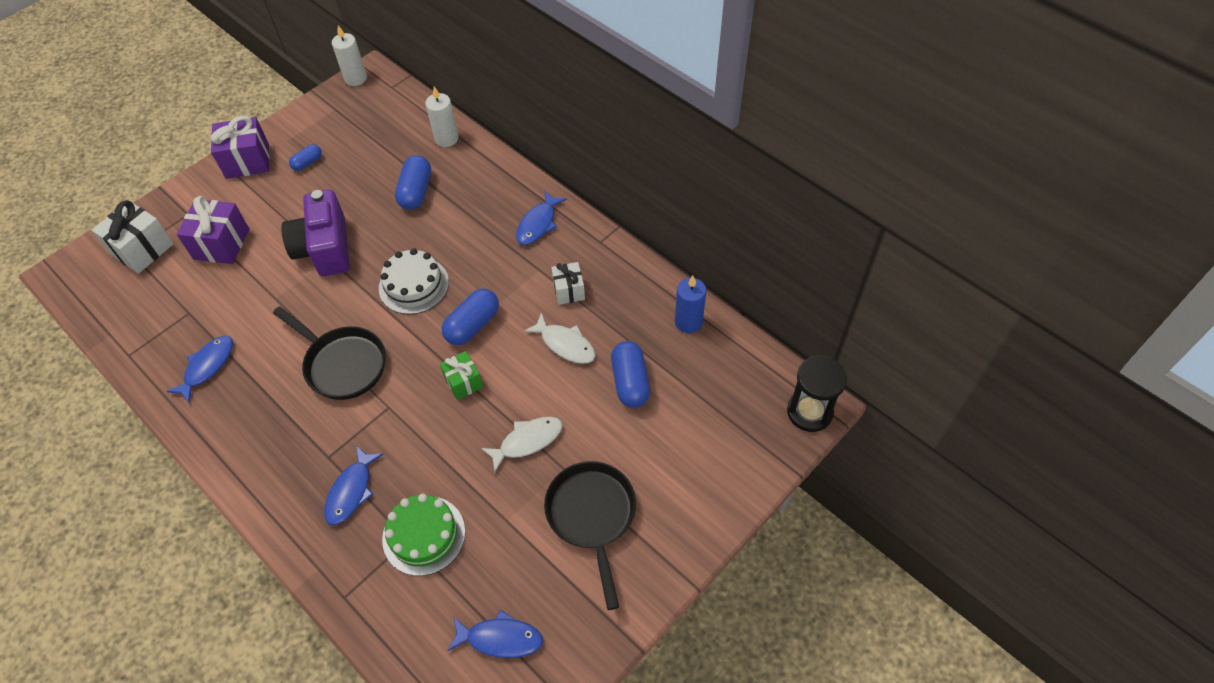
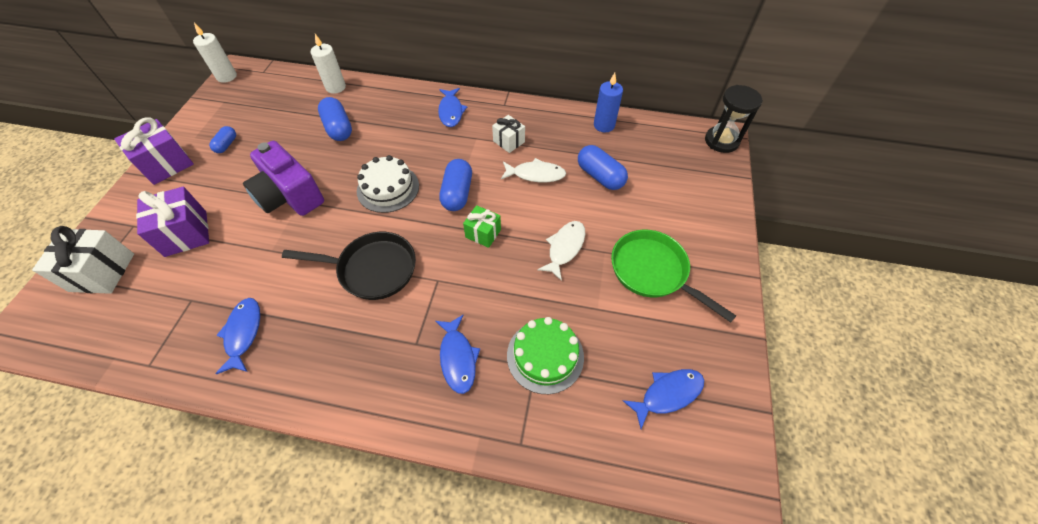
camera: 35 degrees left, 0 degrees up
black pan [544,461,636,610] -> green pan [611,230,736,323]

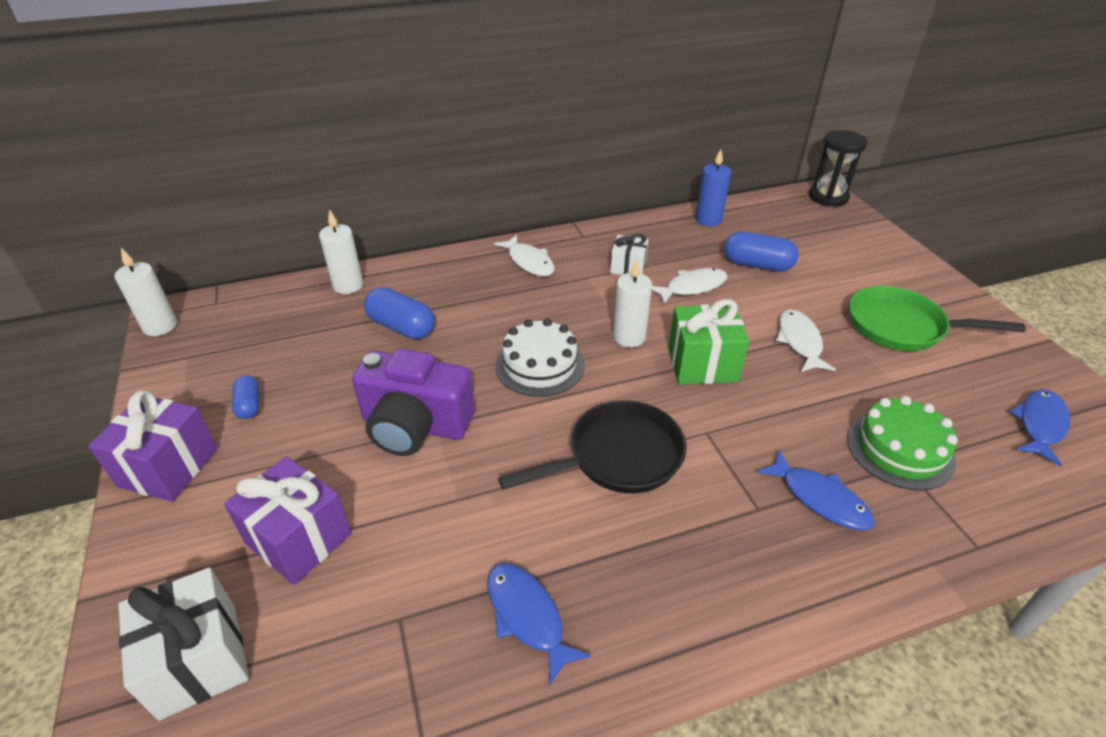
camera: 30 degrees left, 15 degrees down
blue fish [438,88,467,127] -> white fish [494,235,555,276]
blue capsule [439,159,472,211] -> white candle [613,259,652,348]
green gift [463,205,501,248] -> green gift [668,299,749,384], size x1.63

